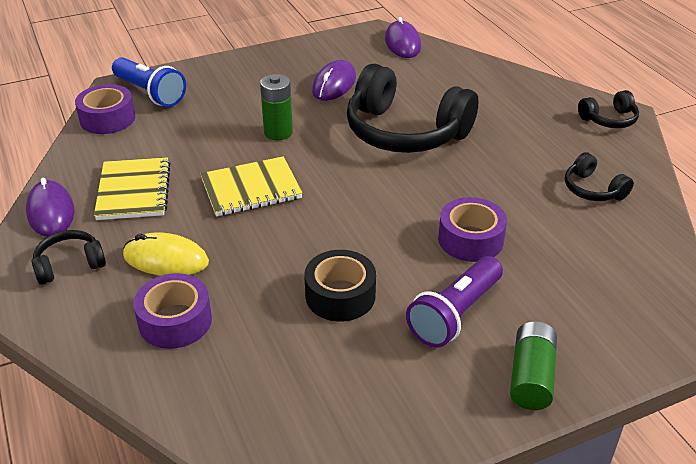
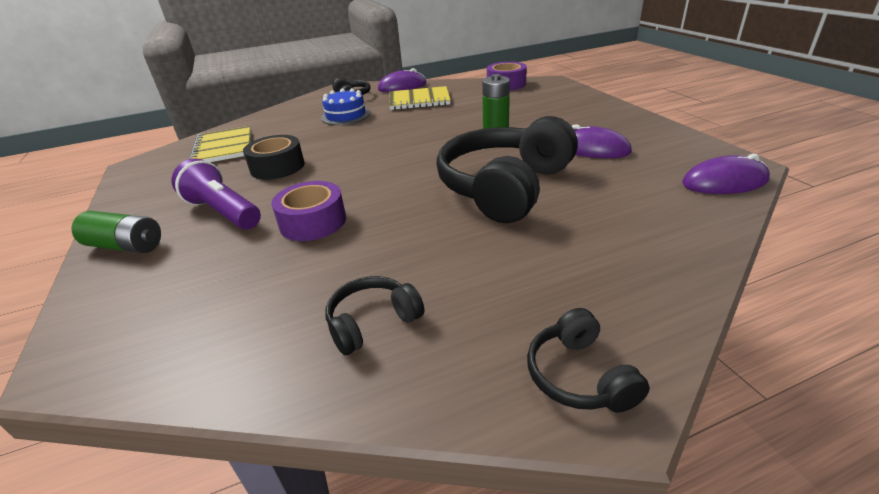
camera: 95 degrees right, 5 degrees down
blue flashlight [112,57,186,107] -> none
yellow mouse [123,233,209,276] -> blue cake [321,88,370,125]
purple tape [133,273,212,349] -> none
yellow notebook [200,156,302,217] -> yellow notebook moved to [189,126,251,162]

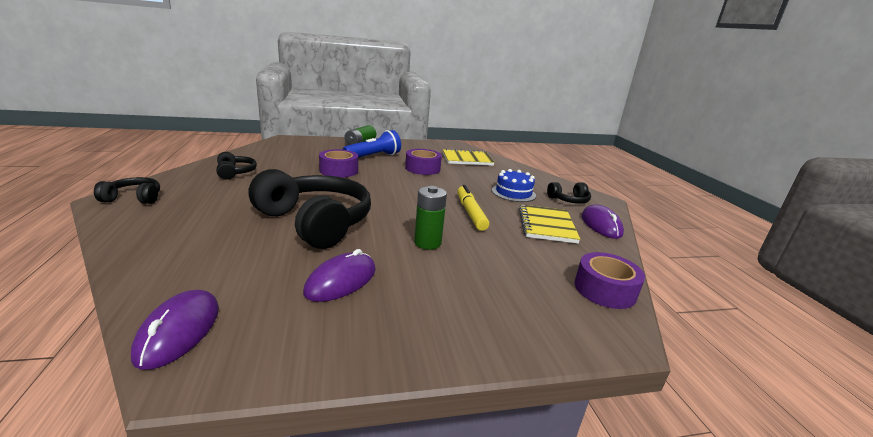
camera: 95 degrees right, 10 degrees down
purple flashlight [172,158,261,229] -> blue flashlight [343,130,401,157]
black tape [243,135,305,180] -> purple tape [405,149,442,175]
none -> yellow marker [457,185,489,231]

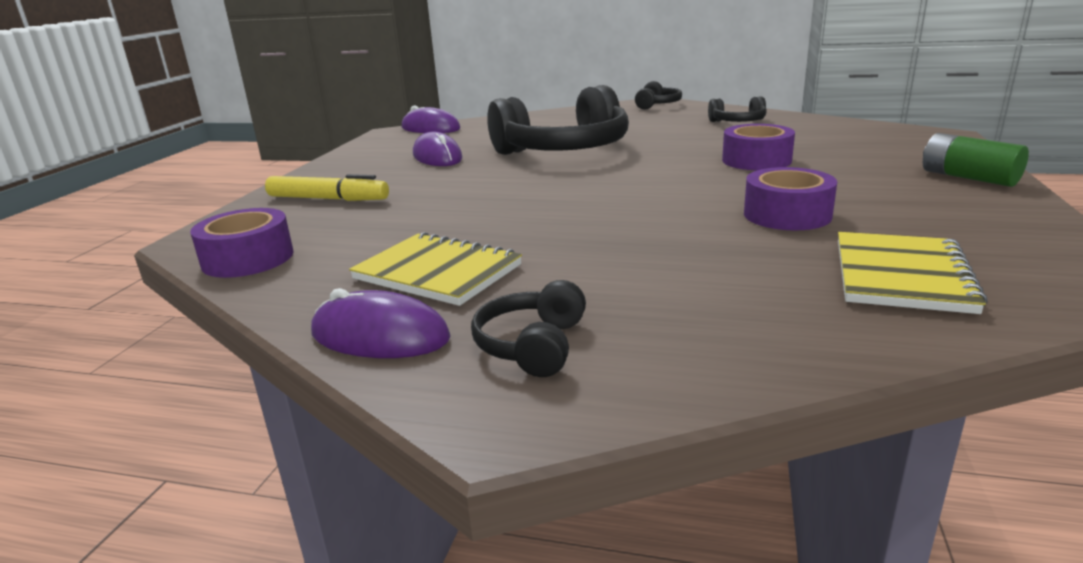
camera: 120 degrees right, 0 degrees up
blue flashlight [343,130,401,157] -> none
green battery [414,186,447,250] -> none
yellow marker [457,185,489,231] -> yellow marker moved to [265,174,389,201]
blue cake [492,169,536,202] -> none

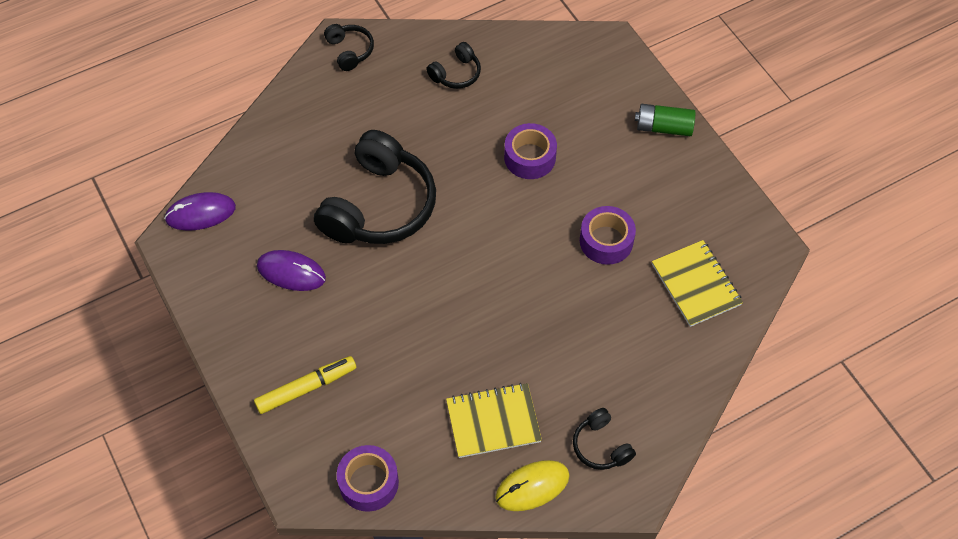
camera: 45 degrees left, 35 degrees up
purple mouse [311,288,451,358] -> yellow mouse [496,460,570,511]

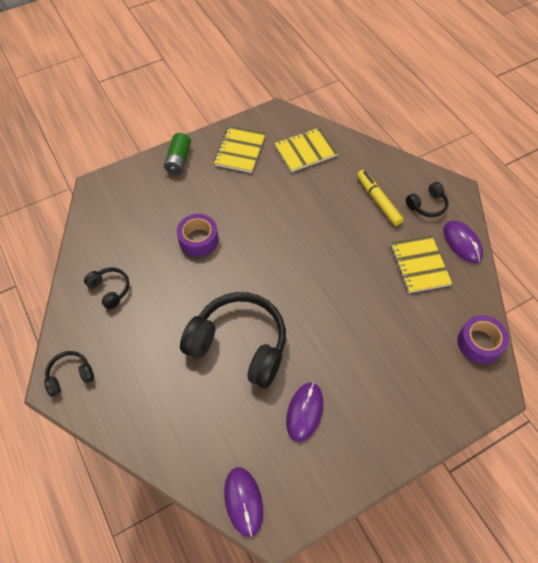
camera: 90 degrees left, 0 degrees up
yellow marker [254,356,356,414] -> yellow marker moved to [357,170,403,226]
yellow mouse [496,460,570,511] -> purple mouse [444,220,483,263]
purple tape [580,206,636,265] -> none
none -> yellow notebook [214,125,266,173]

